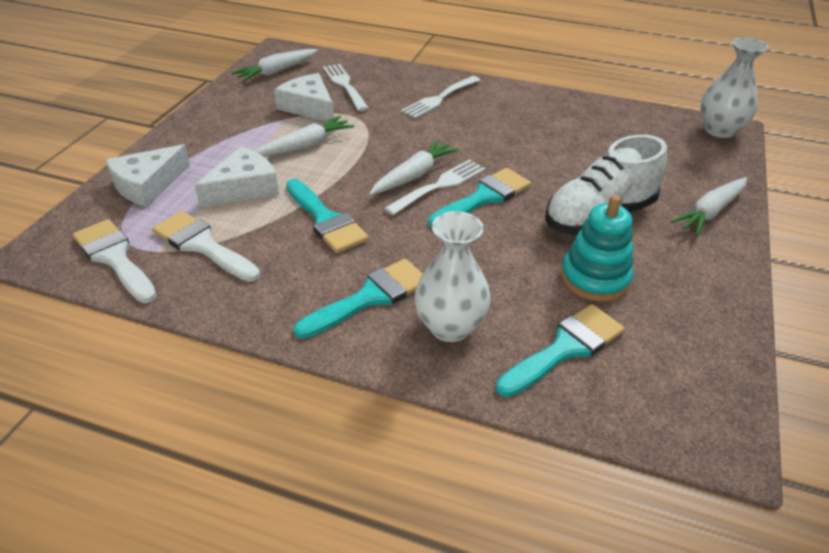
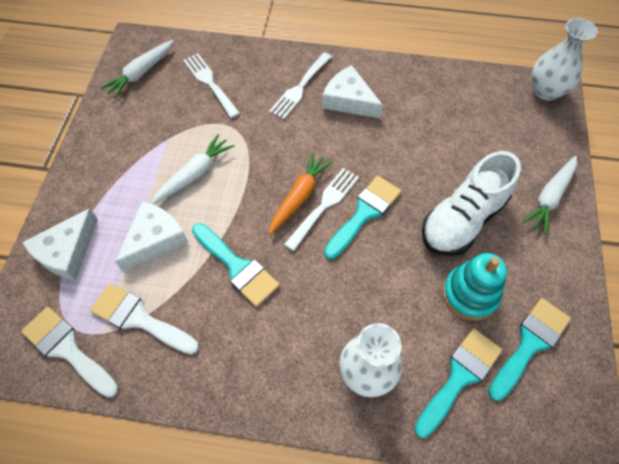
camera: 10 degrees left, 20 degrees up
white cheese [274,73,334,121] -> white cheese moved to [322,65,383,119]
turquoise brush [293,259,423,339] -> turquoise brush moved to [488,298,571,401]
white carrot [369,140,459,195] -> orange carrot [269,152,333,235]

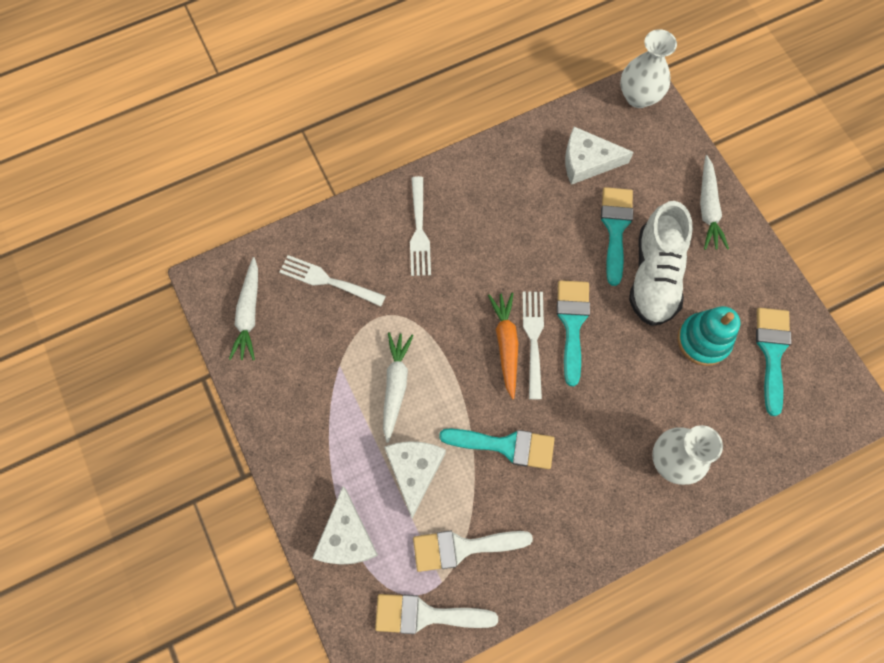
camera: 35 degrees left, 10 degrees up
white cheese [322,65,383,119] -> white cheese moved to [565,127,634,185]
turquoise brush [414,329,502,438] -> turquoise brush moved to [601,187,633,286]

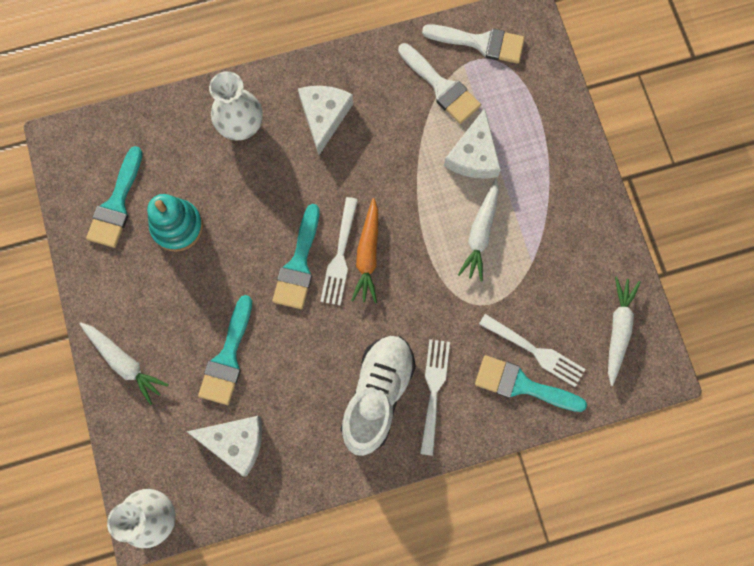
camera: 170 degrees left, 5 degrees up
white cheese [312,486,378,565] -> white cheese moved to [298,86,353,155]
white brush [413,531,533,572] -> white brush turned 45 degrees clockwise [398,43,481,124]
turquoise brush [439,428,555,469] -> turquoise brush moved to [475,355,587,412]
white shoe [629,201,693,326] -> white shoe moved to [341,336,416,456]
white carrot [700,155,729,250] -> white carrot turned 120 degrees clockwise [80,323,169,405]

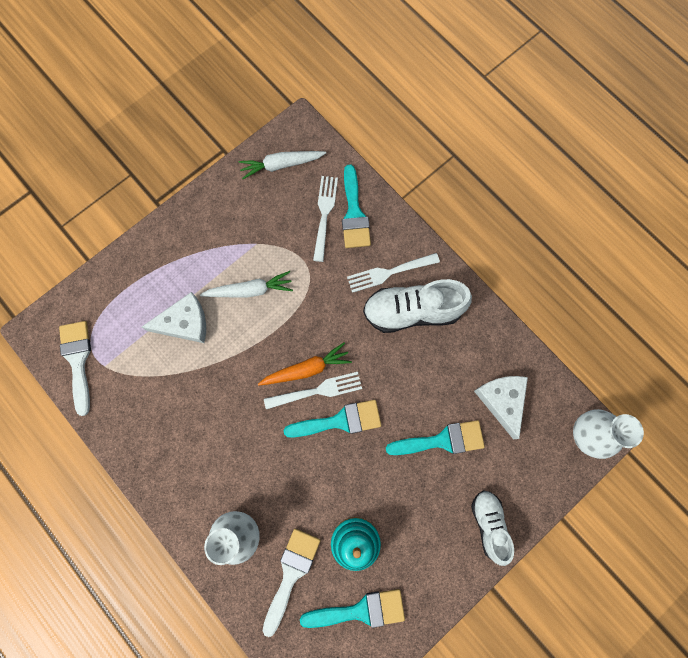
camera: 115 degrees left, 0 degrees up
white carrot [80,323,169,405] -> white shoe [471,490,514,566]
white cheese [298,86,353,155] -> none
white brush [398,43,481,124] -> white brush moved to [263,529,320,637]

